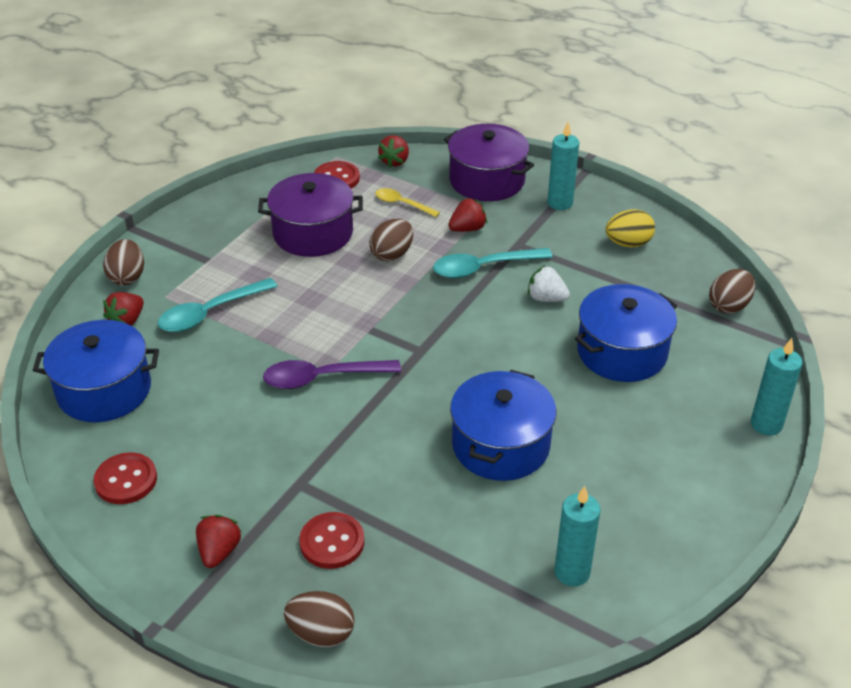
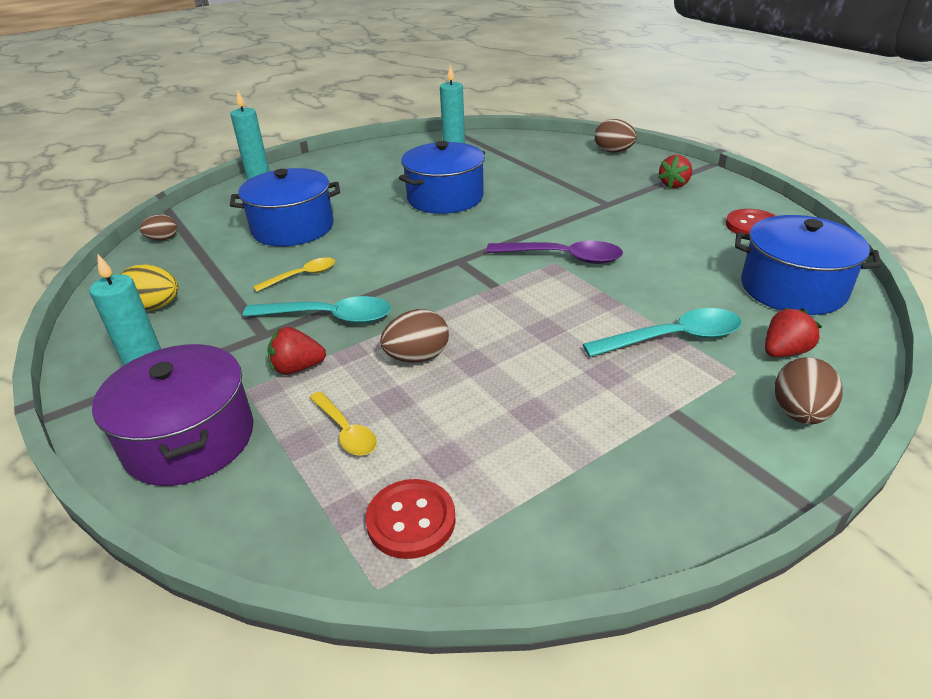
camera: 155 degrees left, 5 degrees down
purple pot [258,173,363,257] -> none
red button [300,512,364,569] -> none
red strawberry [378,135,409,168] -> none
white strawberry [528,265,570,302] -> yellow spoon [253,257,335,292]
brown egg [709,269,755,314] -> brown egg [139,214,177,241], size x0.66

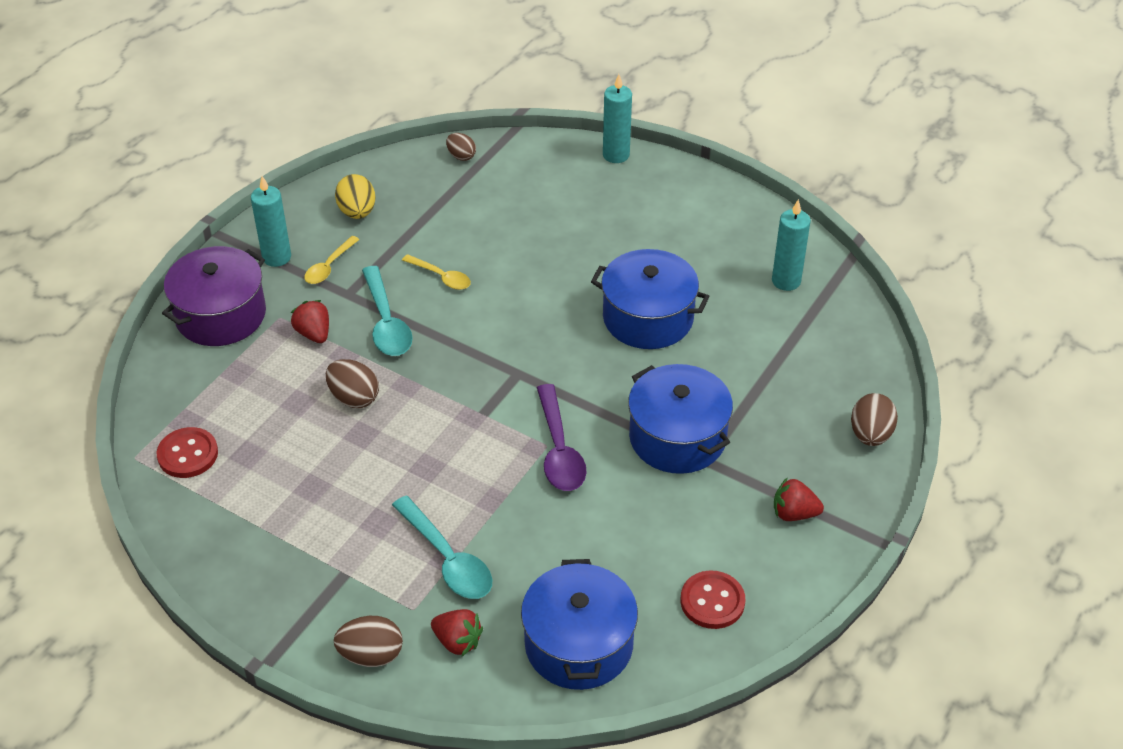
camera: 65 degrees right, 10 degrees up
blue pot [230,168,340,246] -> blue pot moved to [628,364,733,474]
yellow spoon [310,391,377,456] -> yellow spoon moved to [304,236,360,284]

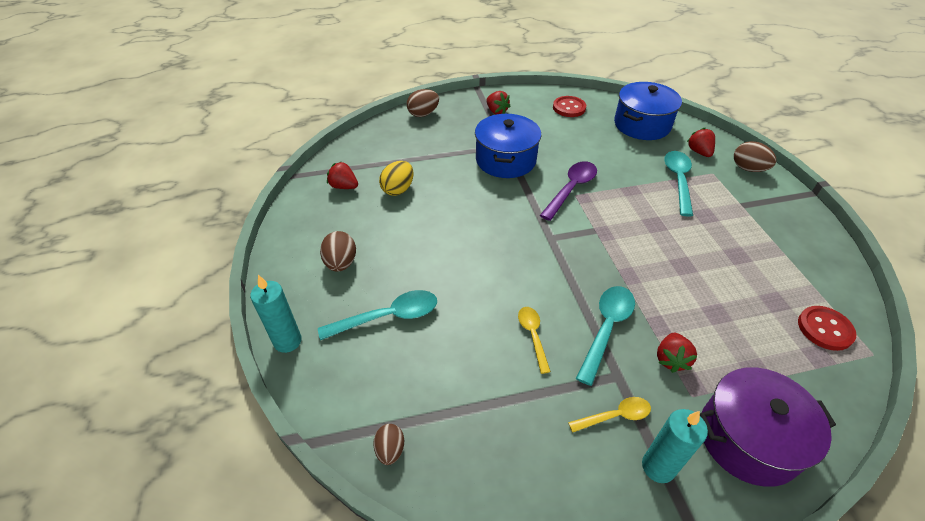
camera: 135 degrees left, 0 degrees up
brown egg [326,359,379,408] -> brown egg moved to [320,231,356,272]
yellow egg [335,174,375,219] -> yellow egg moved to [379,161,414,196]
blue pot [591,249,709,349] -> none
turquoise candle [772,199,811,291] -> red strawberry [327,161,358,189]
none -> turquoise spoon [318,290,437,340]

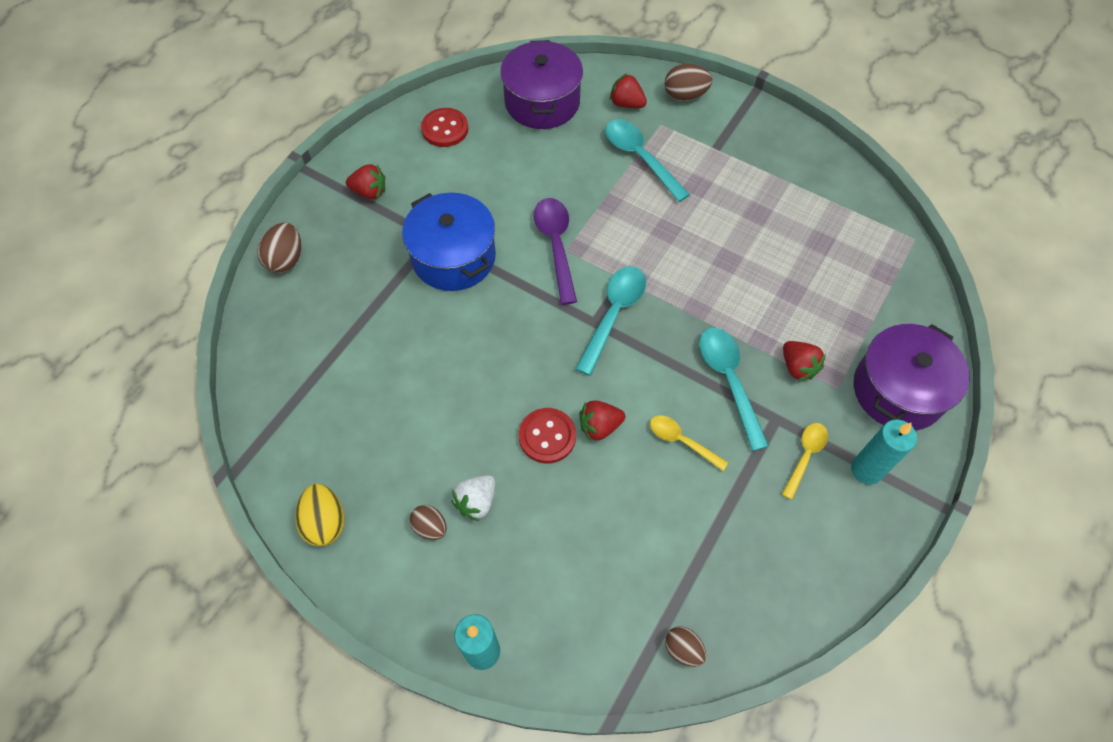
camera: 45 degrees left, 15 degrees up
turquoise spoon [318,290,437,340] -> turquoise spoon moved to [575,266,646,376]
brown egg [320,231,356,272] -> brown egg [410,505,447,540], size x0.66
red strawberry [327,161,358,189] -> red strawberry moved to [579,401,625,441]
yellow egg [379,161,414,196] -> yellow egg moved to [295,484,345,547]
blue pot [614,82,682,140] -> purple pot [500,40,583,129]
red button [798,306,856,351] -> red button moved to [519,408,576,463]
none -> white strawberry [451,475,495,521]

